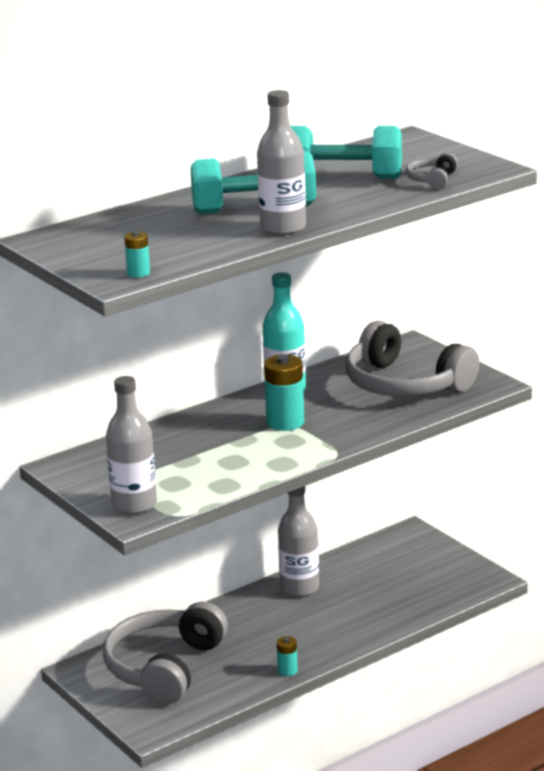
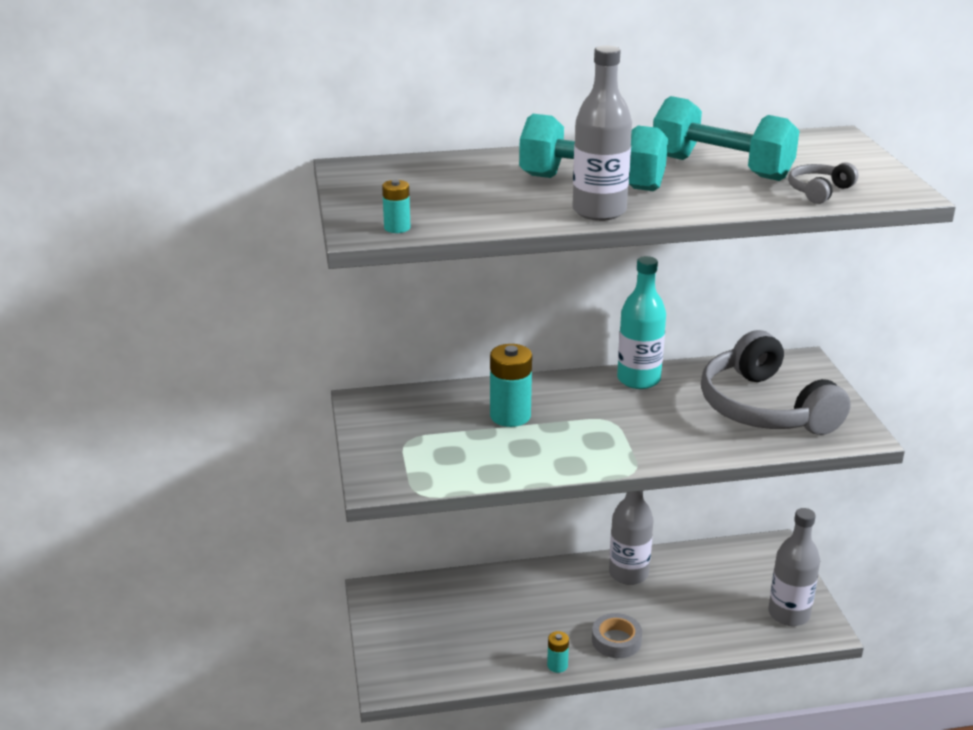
camera: 25 degrees right, 5 degrees up
grey headphones [103,602,228,705] -> none
grey bottle [106,376,157,514] -> grey bottle moved to [768,508,820,626]
turquoise battery [264,354,304,431] -> turquoise battery moved to [490,344,532,427]
none -> grey tape [592,613,642,658]

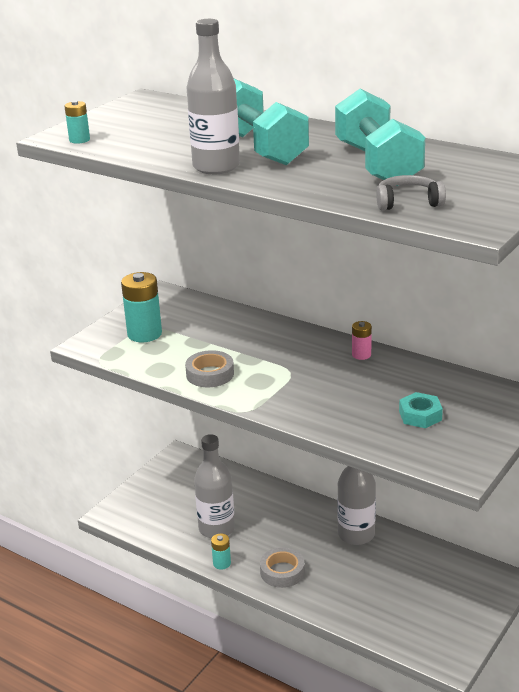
camera: 45 degrees right, 0 degrees up
turquoise battery [490,344,532,427] -> turquoise battery moved to [121,272,162,342]
turquoise bottle [617,256,666,389] -> pink battery [352,321,372,360]
grey headphones [701,330,851,435] -> turquoise nut [399,392,443,428]
grey bottle [768,508,820,626] -> grey bottle moved to [194,434,235,539]
none -> grey tape [185,350,234,387]

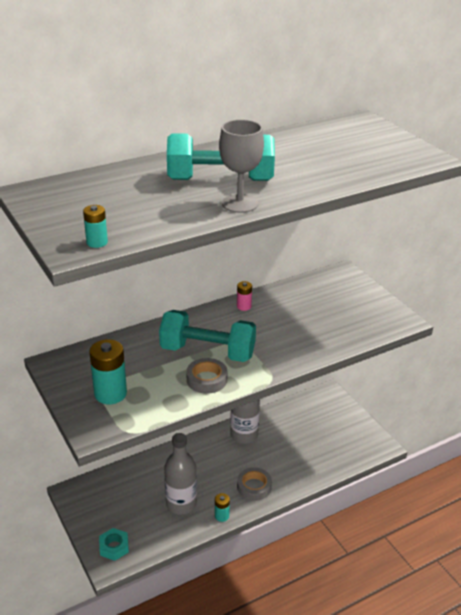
camera: 65 degrees left, 5 degrees up
grey bottle [186,19,240,174] -> grey goblet [219,119,264,213]
turquoise dumbbell [335,89,425,186] -> turquoise dumbbell moved to [159,310,256,362]
grey headphones [377,175,446,210] -> none
turquoise nut [399,392,443,428] -> turquoise nut moved to [99,528,129,561]

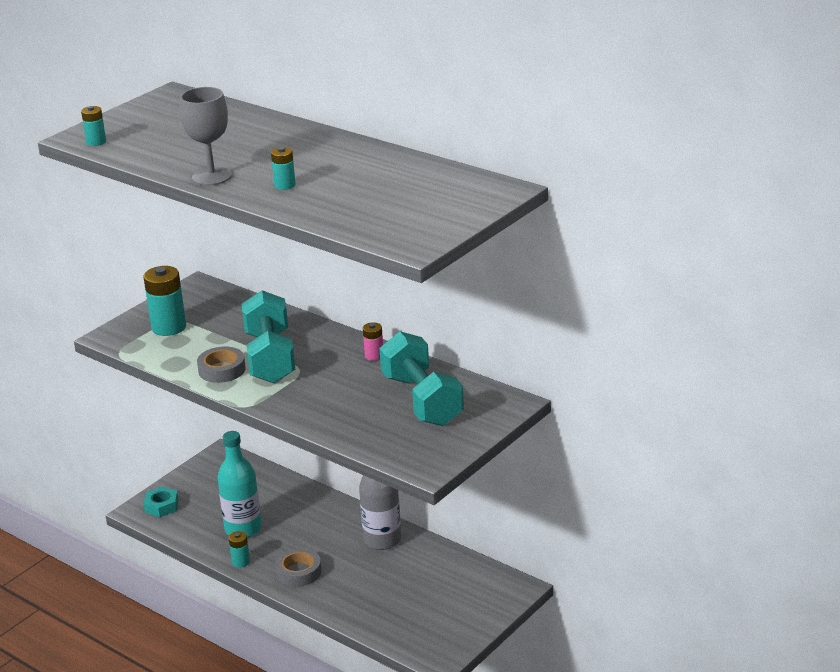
camera: 70 degrees right, 5 degrees down
grey bottle [164,433,197,515] -> turquoise bottle [217,431,262,538]
turquoise dumbbell [167,133,275,181] -> turquoise dumbbell moved to [379,331,464,426]
none -> turquoise battery [271,147,296,190]

